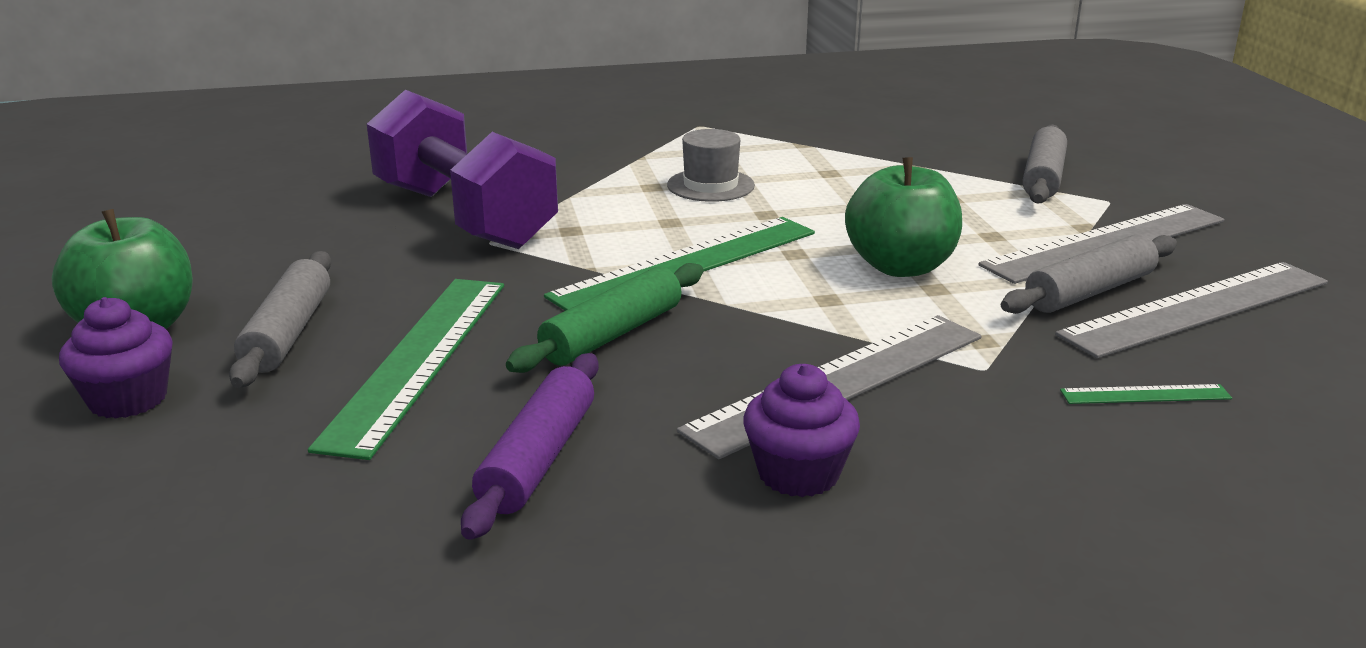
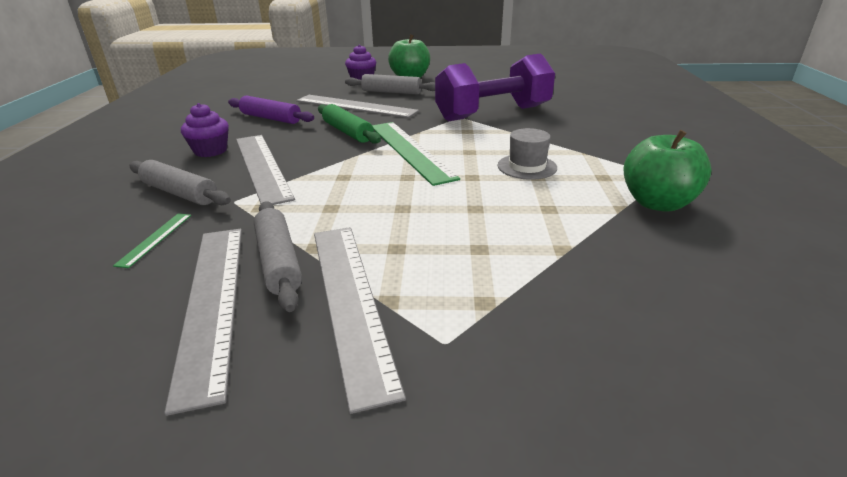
camera: 105 degrees right, 5 degrees up
green ruler [308,279,504,460] -> grey ruler [296,95,419,118]
green apple [845,157,962,277] -> green apple moved to [623,130,711,212]
grey rolling pin [1023,124,1067,204] -> grey rolling pin moved to [129,160,231,205]

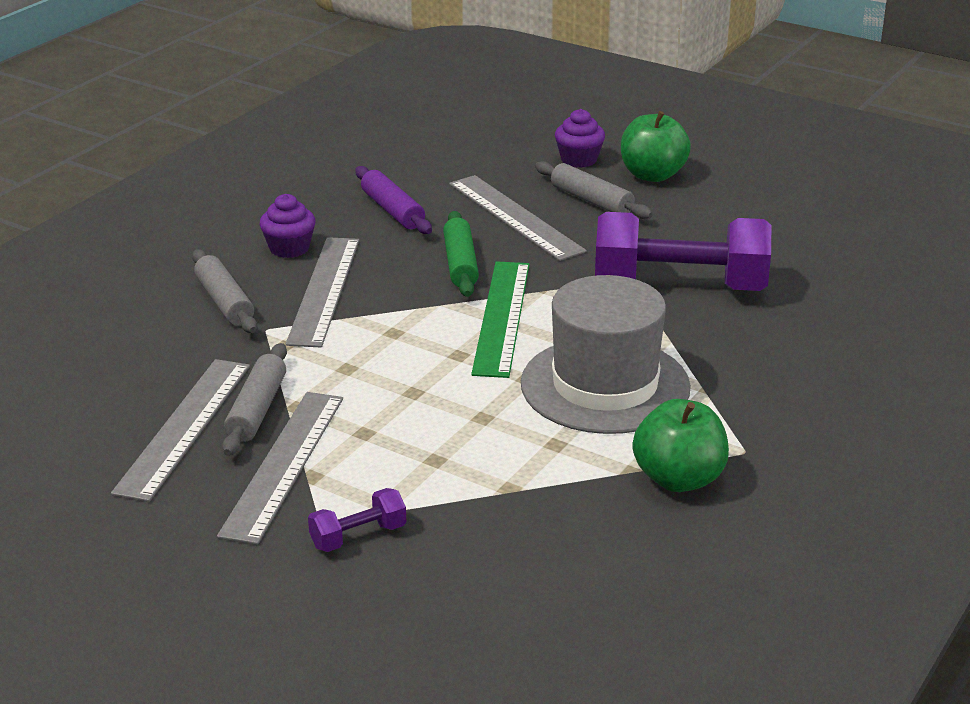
camera: 30 degrees right, 0 degrees up
green ruler [113,213,191,268] -> none
grey hat [498,128,557,180] -> grey hat [521,275,691,434], size x2.20
none -> purple dumbbell [308,488,406,552]

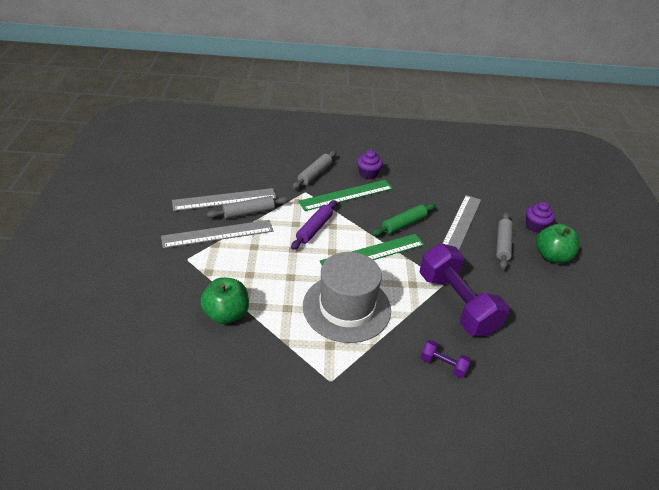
camera: 55 degrees right, 10 degrees up
grey ruler [286,237,359,347] -> green ruler [298,180,393,211]
purple dumbbell [308,488,406,552] -> purple dumbbell moved to [420,340,471,378]
purple rolling pin [355,166,432,234] -> purple rolling pin moved to [291,200,337,250]
green apple [633,399,729,492] -> green apple moved to [200,277,249,324]

